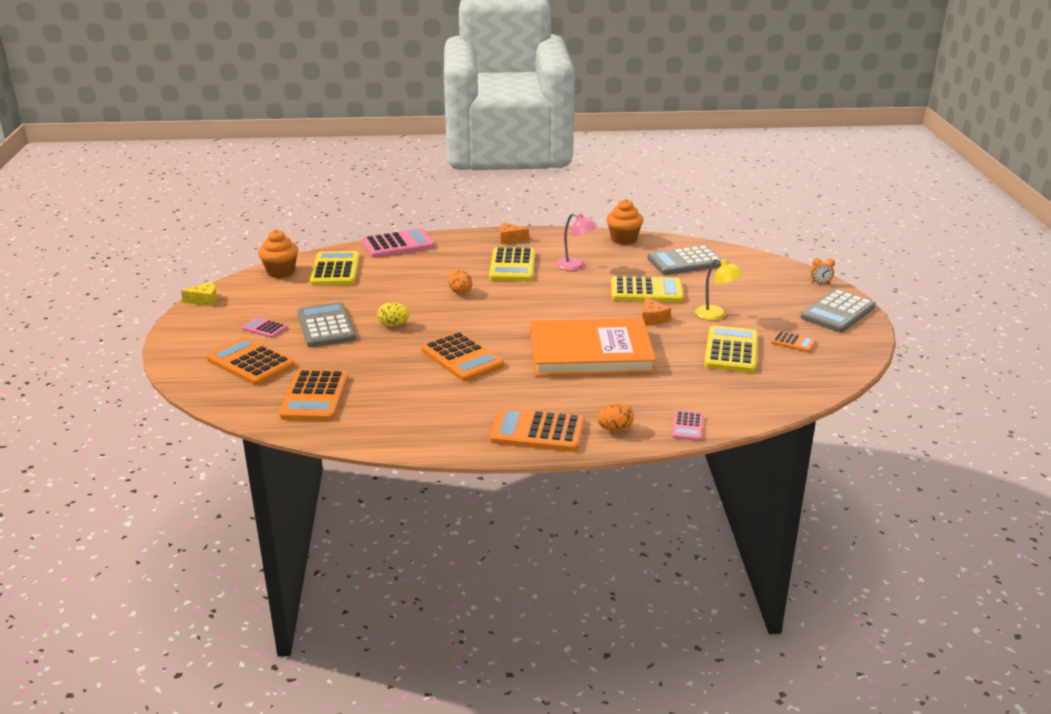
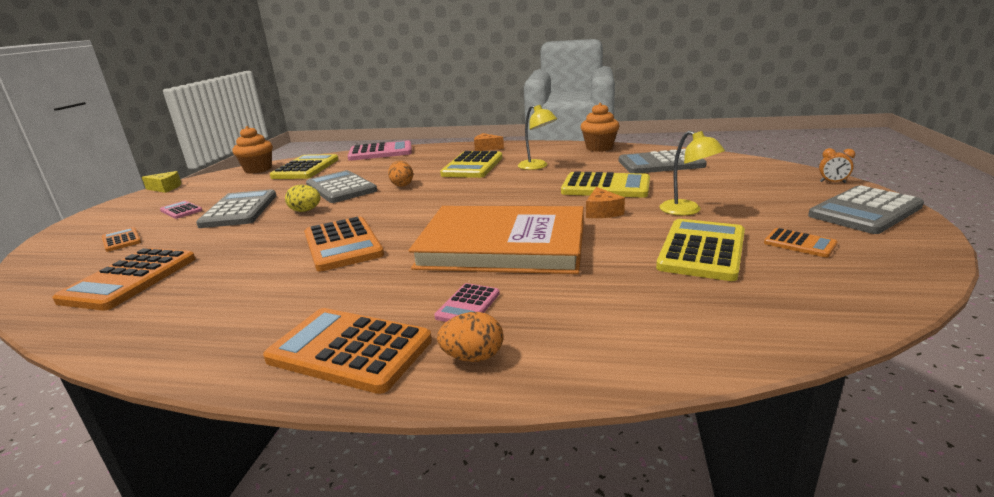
camera: 15 degrees right, 5 degrees down
orange calculator [207,337,295,385] -> orange calculator [102,227,141,252], size x0.52
pink lamp [556,213,597,271] -> yellow lamp [518,105,557,170]
pink calculator [672,411,703,441] -> pink calculator moved to [434,283,500,322]
none -> grey calculator [306,170,377,203]

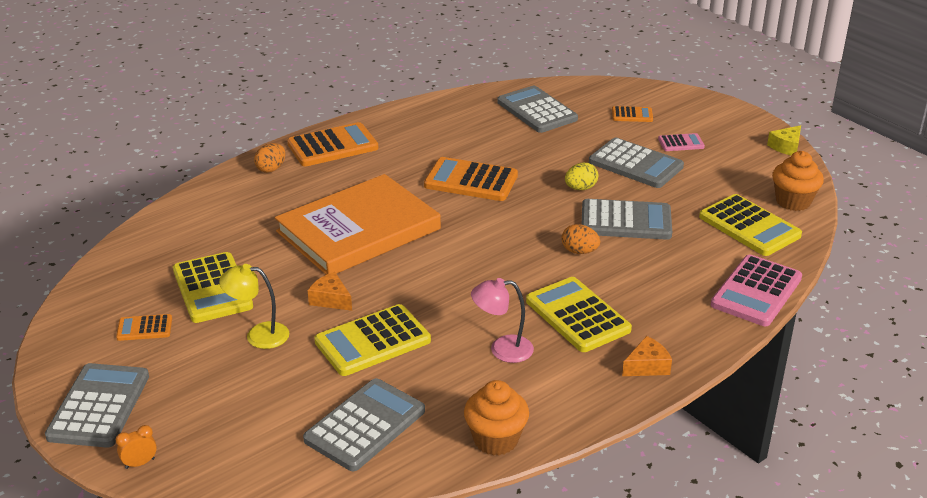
camera: 130 degrees right, 10 degrees up
orange calculator [52,248,196,310] -> grey calculator [497,86,578,133]
pink calculator [434,283,500,322] -> none
yellow lamp [518,105,557,170] -> pink lamp [471,278,534,363]

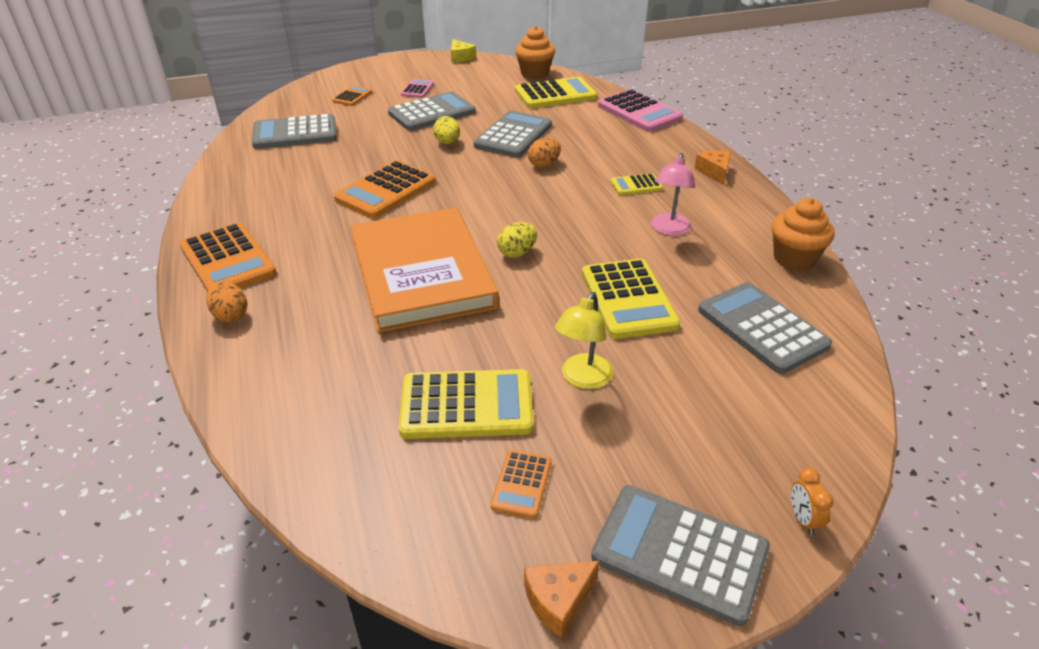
camera: 70 degrees left, 5 degrees up
orange calculator [287,122,378,166] -> orange calculator turned 150 degrees clockwise [180,223,277,292]
orange cheese [308,272,352,311] -> orange cheese moved to [524,561,599,638]
yellow calculator [526,277,632,352] -> yellow calculator [610,173,663,195], size x0.52
none -> yellow egg [497,222,537,258]

